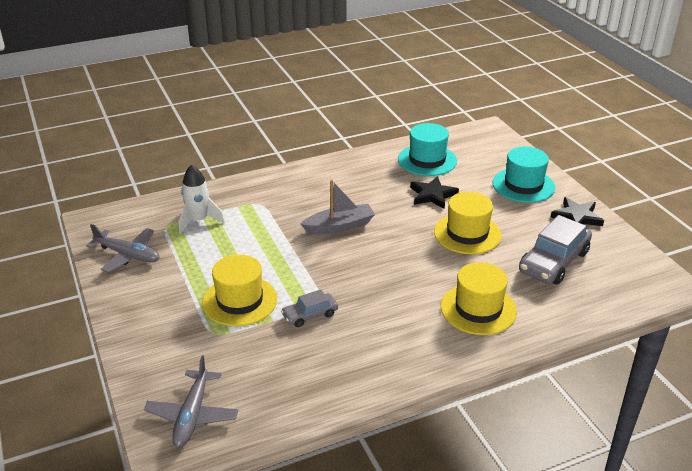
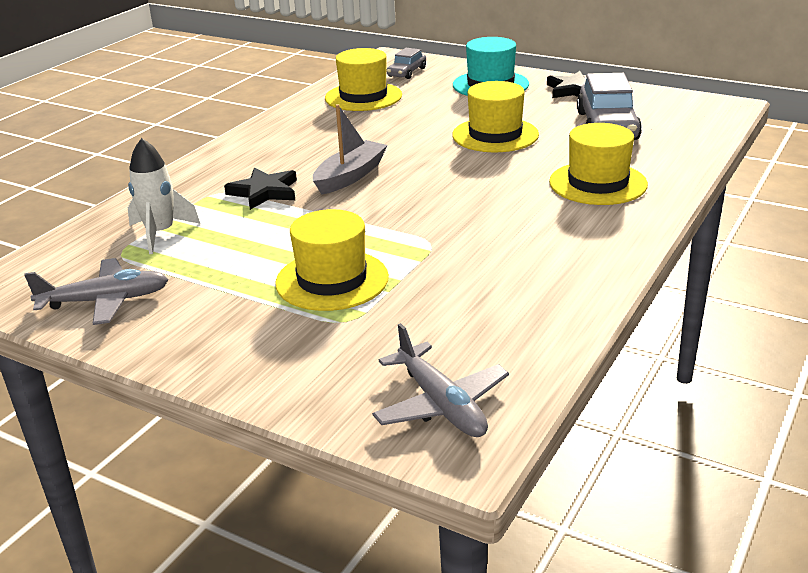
camera: 35 degrees left, 5 degrees down
grey car [281,290,338,327] -> grey car moved to [386,48,426,79]
turquoise hat [398,123,457,176] -> yellow hat [325,48,402,111]
black star [410,176,459,209] -> black star moved to [224,167,297,210]

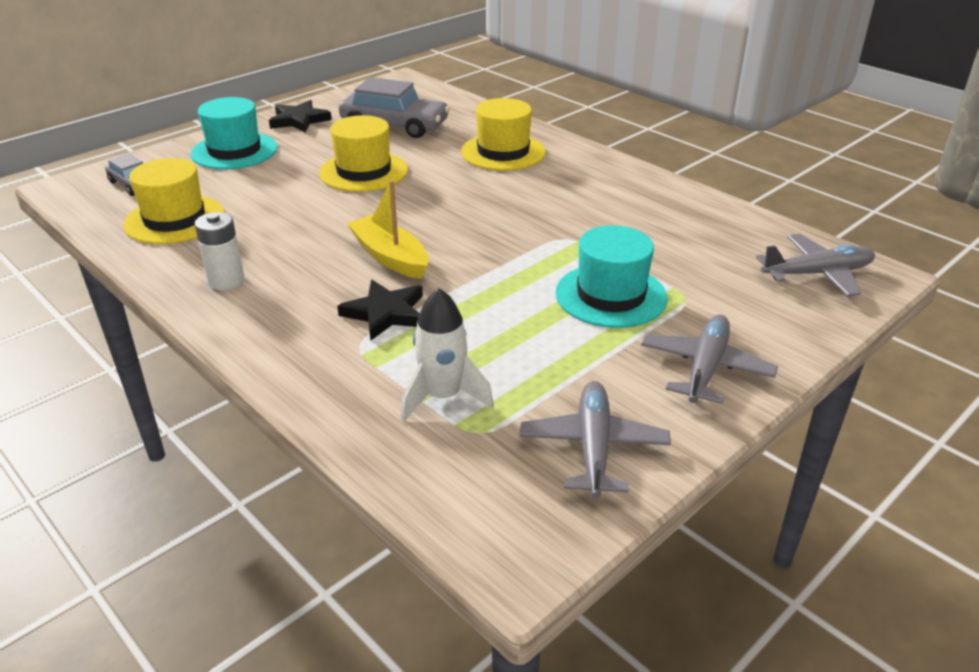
camera: 75 degrees left, 5 degrees up
yellow hat [275,209,389,311] -> turquoise hat [555,225,668,328]
grey boat [313,104,388,195] -> yellow boat [347,180,428,279]
none -> white battery [195,212,245,290]
none -> grey plane [641,315,778,404]

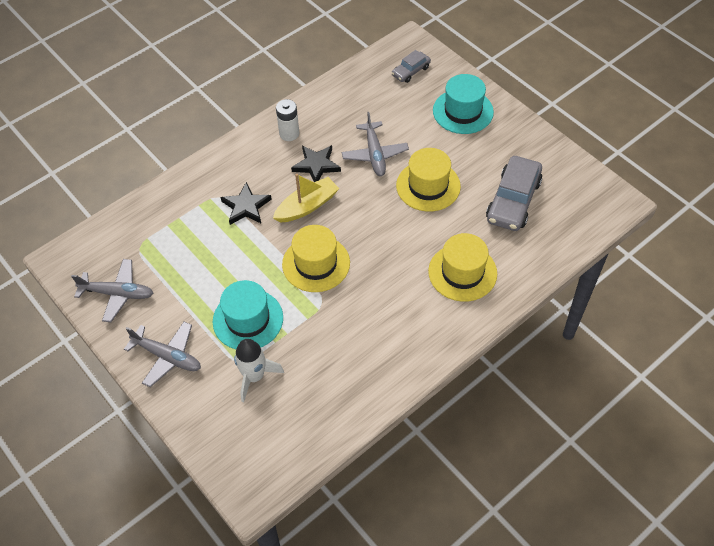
camera: 95 degrees right, 20 degrees up
yellow hat [123,158,225,244] -> yellow hat moved to [282,225,350,292]
black star [269,100,332,133] -> black star moved to [291,145,341,182]
white rocket [401,288,494,422] -> white rocket moved to [234,339,284,402]
grey plane [756,234,875,296] -> grey plane moved to [342,112,409,176]

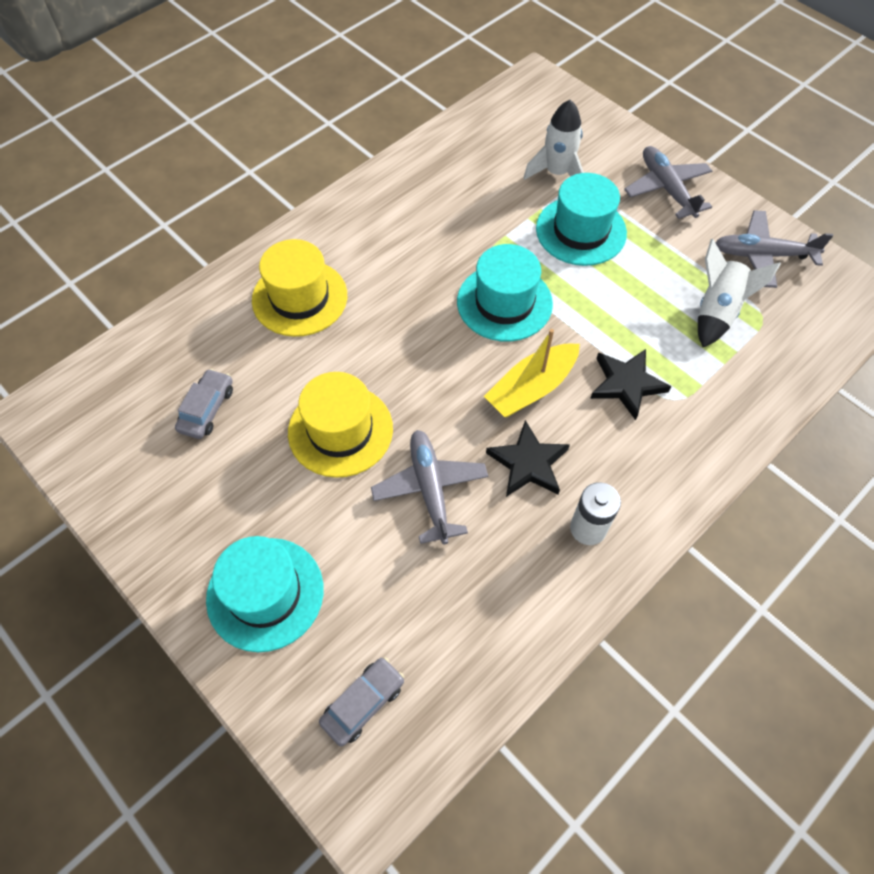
camera: 175 degrees right, 5 degrees up
grey plane [124,322,201,387] -> grey plane turned 45 degrees clockwise [624,146,712,219]
yellow hat [282,225,350,292] -> turquoise hat [457,244,553,342]
grey car [486,156,542,231] -> grey car [175,369,233,439], size x0.54
none -> white rocket [698,239,781,347]

